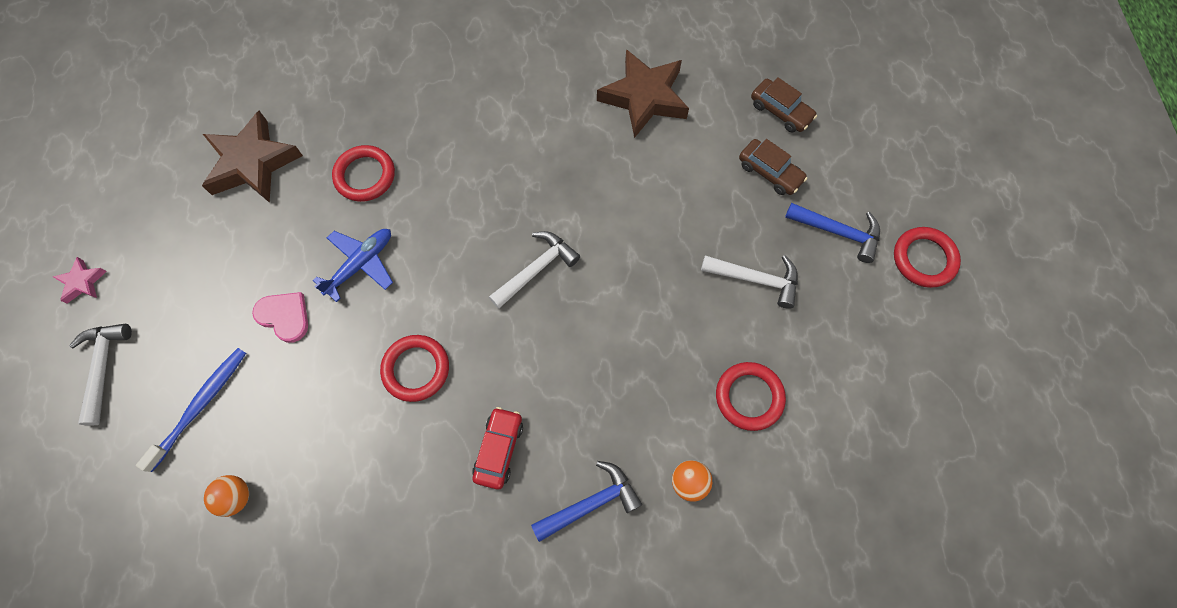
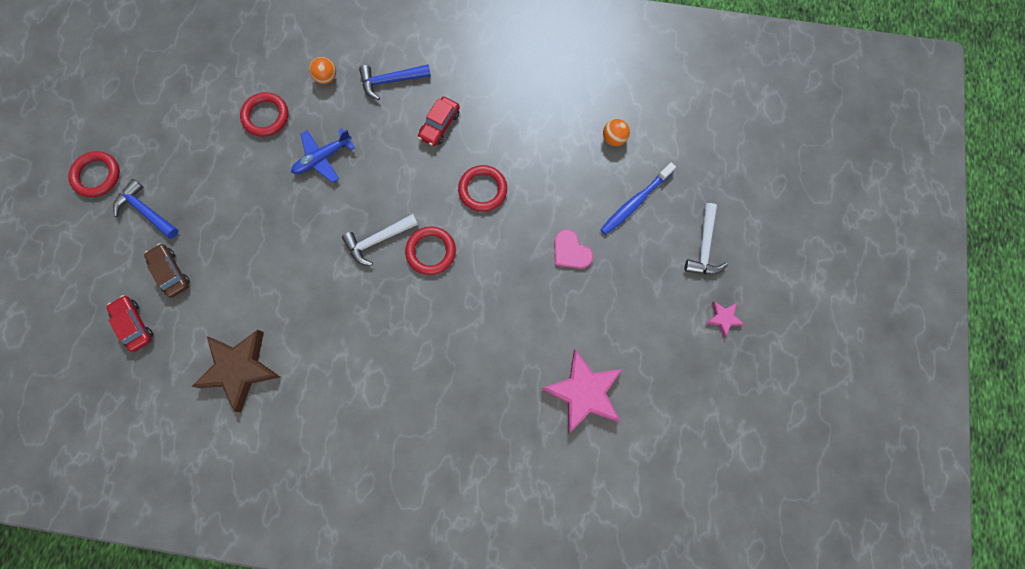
camera: 165 degrees left, 5 degrees up
brown star [202,111,303,203] -> pink star [542,349,623,434]
blue plane [313,229,393,302] -> blue plane moved to [291,128,355,183]
red ring [332,145,395,202] -> red ring moved to [405,226,456,275]
white hammer [701,255,798,309] -> none
brown car [751,77,817,133] -> red car [107,295,153,352]

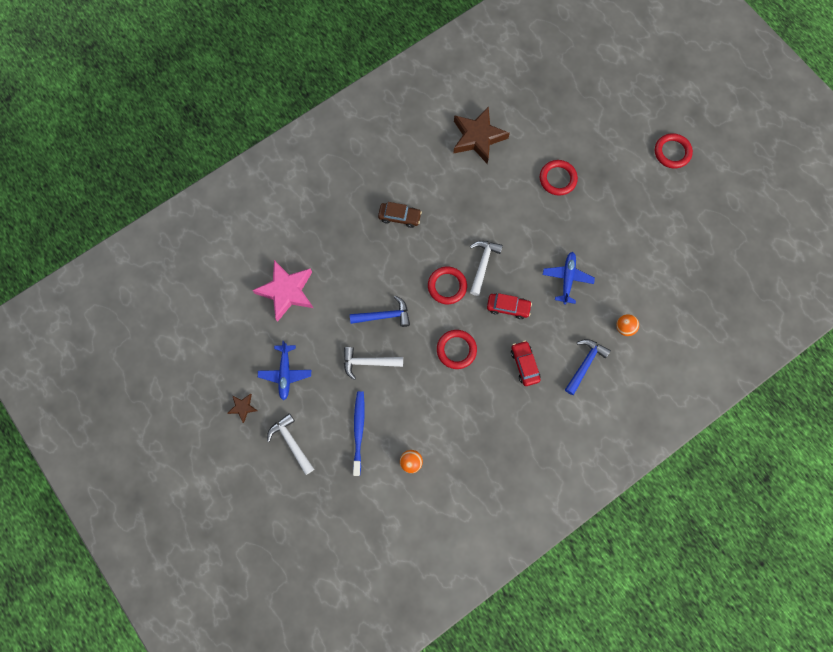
camera: 135 degrees right, 0 degrees up
red car [107,295,153,352] -> red car moved to [487,293,532,319]
blue hammer [113,179,179,239] -> blue hammer moved to [350,296,410,327]
brown car [144,243,190,298] -> brown car moved to [378,202,422,228]
red ring [240,92,288,137] -> red ring moved to [540,160,578,196]
pink heart [554,229,593,269] -> white hammer [344,347,403,380]
pink star [705,301,745,338] -> brown star [228,394,258,423]
none -> blue plane [258,341,311,400]

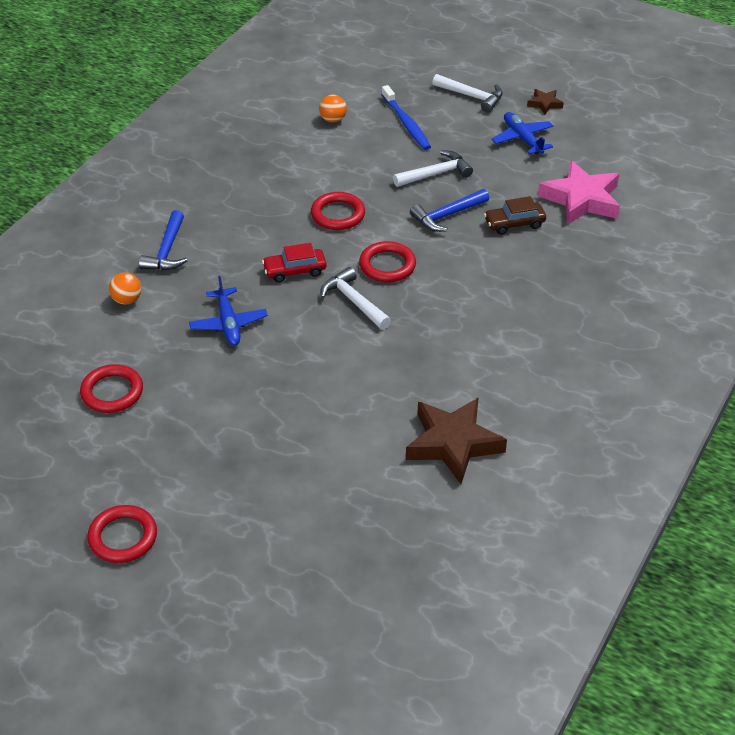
camera: 155 degrees right, 30 degrees down
brown car [378,202,422,228] -> brown car moved to [484,196,546,235]
white hammer [470,241,503,296] -> white hammer turned 150 degrees clockwise [320,267,391,330]
red car [511,341,541,386] -> none
red ring [540,160,578,196] -> red ring moved to [80,364,143,413]

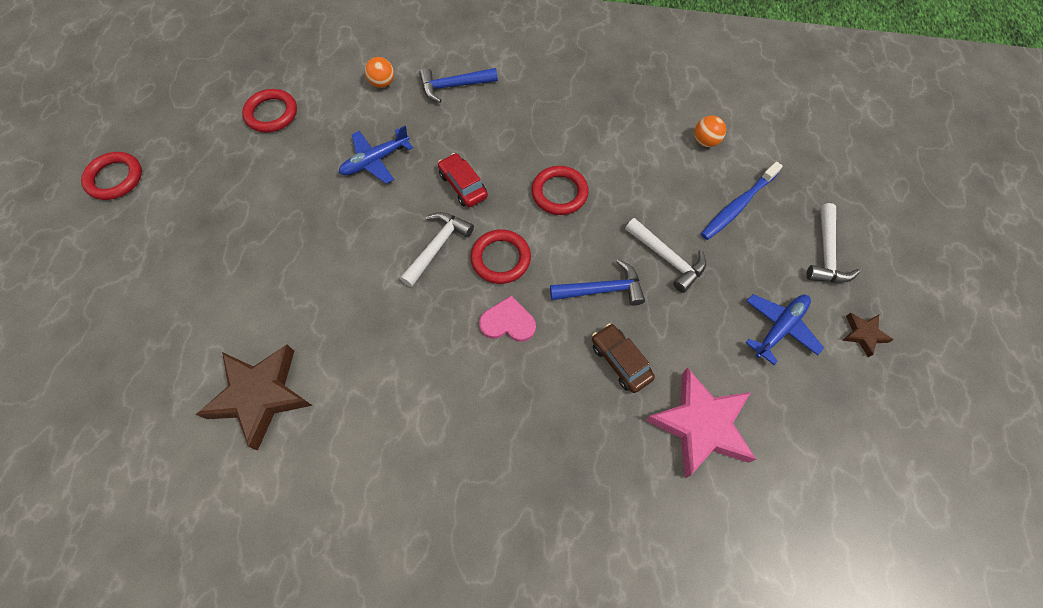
camera: 70 degrees right, 20 degrees up
blue hammer [410,189,489,232] -> blue hammer turned 135 degrees clockwise [550,259,645,306]
none -> pink heart [479,295,536,342]

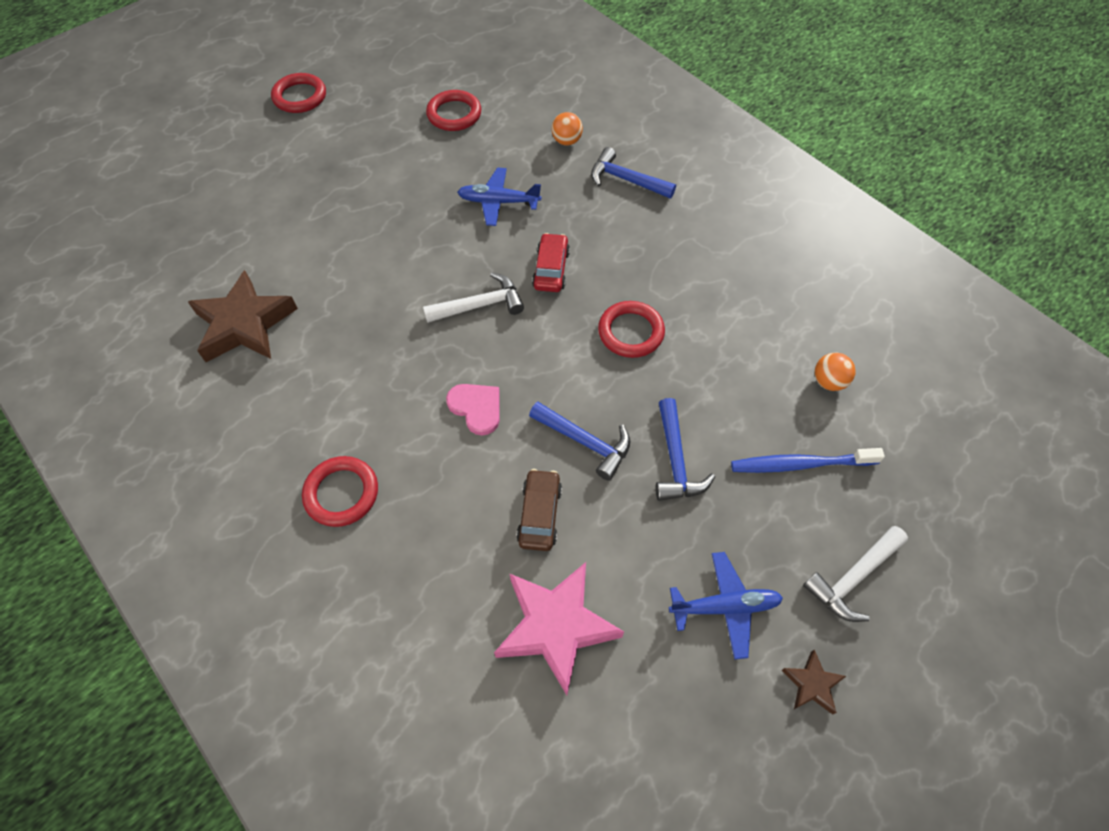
camera: 40 degrees right, 5 degrees down
red ring [470,229,531,284] -> red ring moved to [302,456,378,527]
white hammer [625,218,706,293] -> blue hammer [655,398,715,501]

